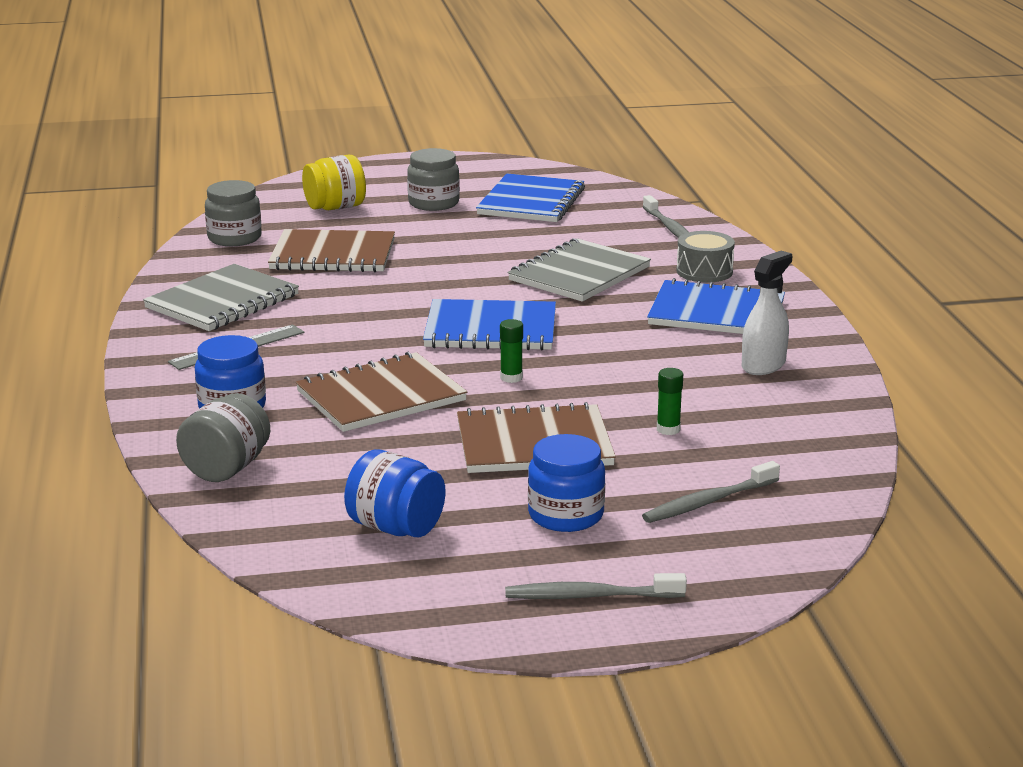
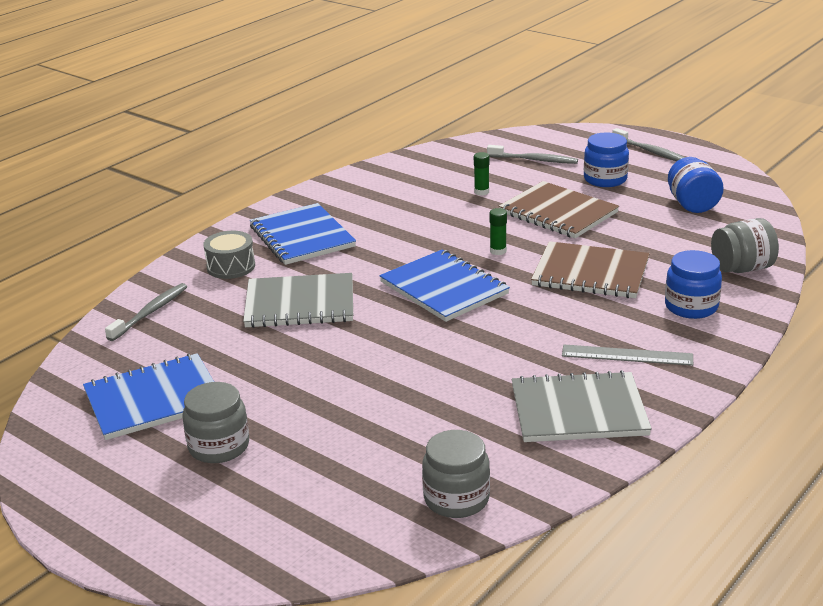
camera: 130 degrees left, 5 degrees up
brown notebook [268,229,395,272] -> none
yellow jar [302,154,366,210] -> none
white spray bottle [742,251,792,375] -> none

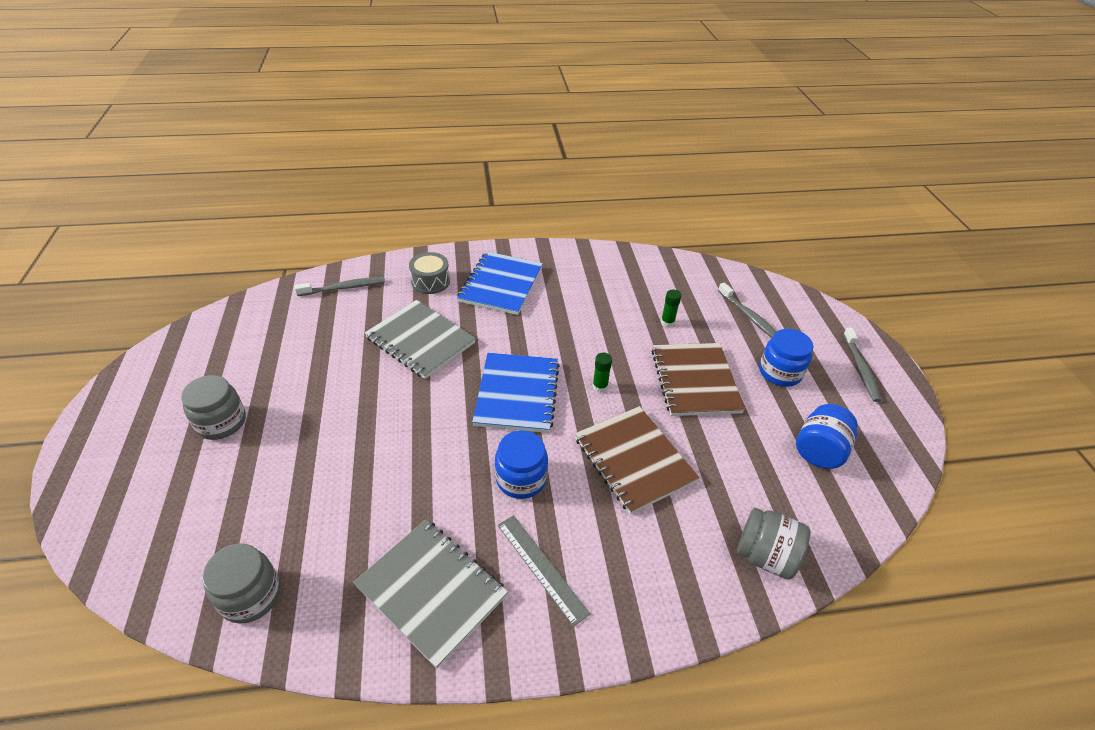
camera: 40 degrees right, 15 degrees up
blue notebook [83,353,214,440] -> none
blue jar [665,250,722,319] -> blue jar moved to [495,430,548,499]

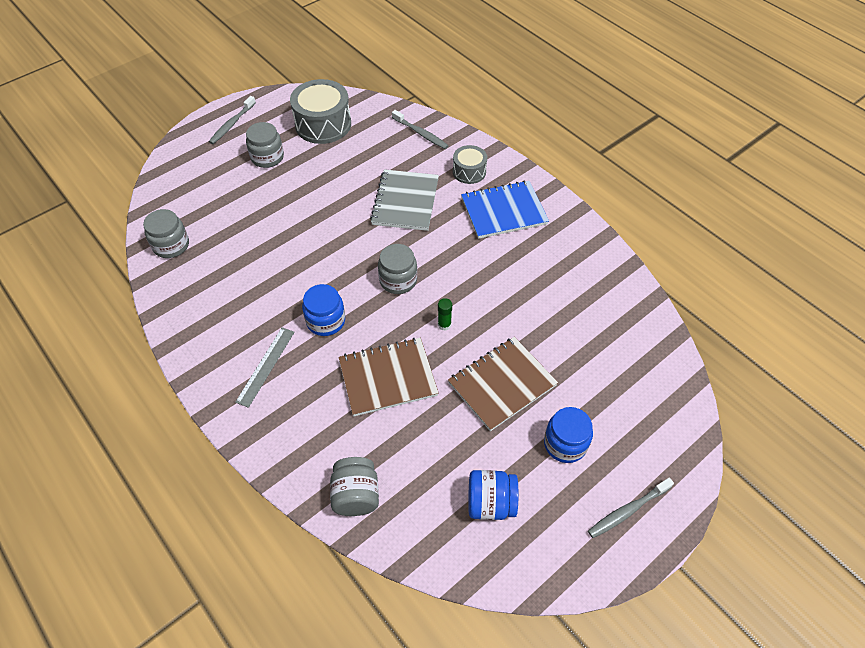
camera: 60 degrees right, 10 degrees up
grey notebook [353,519,508,669] -> none
blue notebook [472,353,560,433] -> grey jar [378,244,417,294]
brown notebook [575,406,699,514] -> brown notebook turned 45 degrees clockwise [339,337,439,416]
green glue stick [661,290,681,327] -> none
grey toothbrush [718,283,776,338] -> grey toothbrush moved to [209,96,256,144]
none -> grey drum [290,79,351,144]

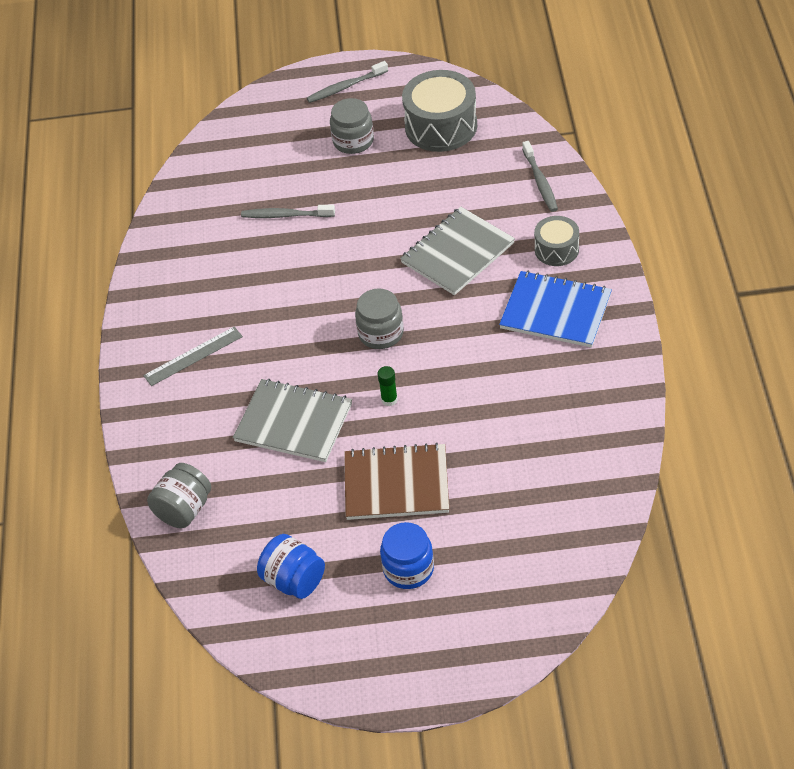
camera: 40 degrees right, 5 degrees down
grey jar [143,209,189,258] -> none
blue jar [302,284,345,336] -> none
brown notebook [339,337,439,416] -> grey notebook [233,379,352,462]
grey toothbrush [588,478,674,538] -> grey toothbrush moved to [241,205,335,218]

